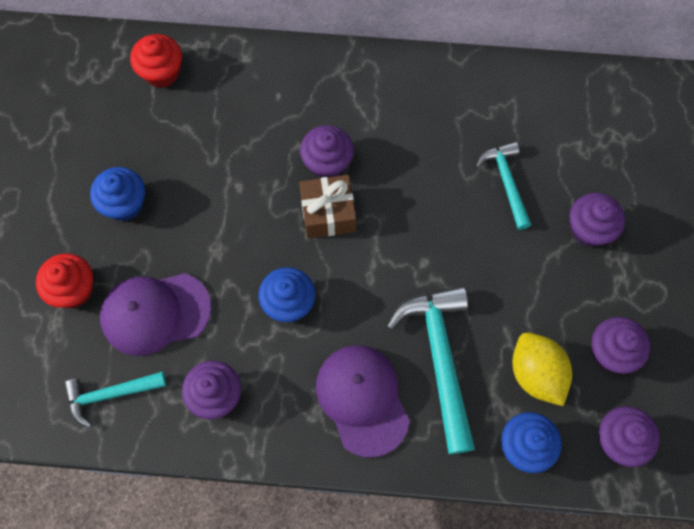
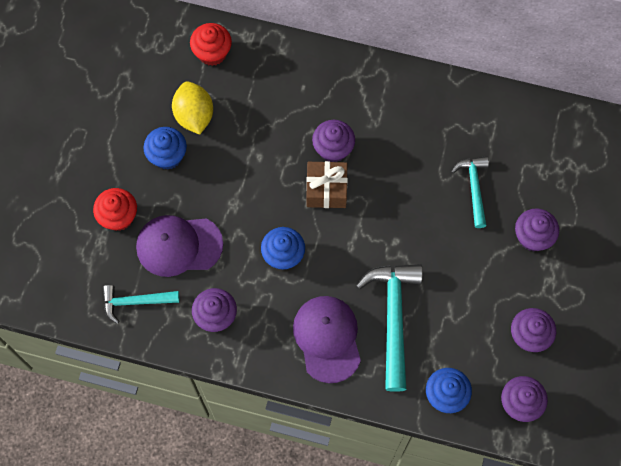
camera: 10 degrees right, 0 degrees up
yellow lemon [512,333,572,406] -> yellow lemon moved to [172,81,213,135]

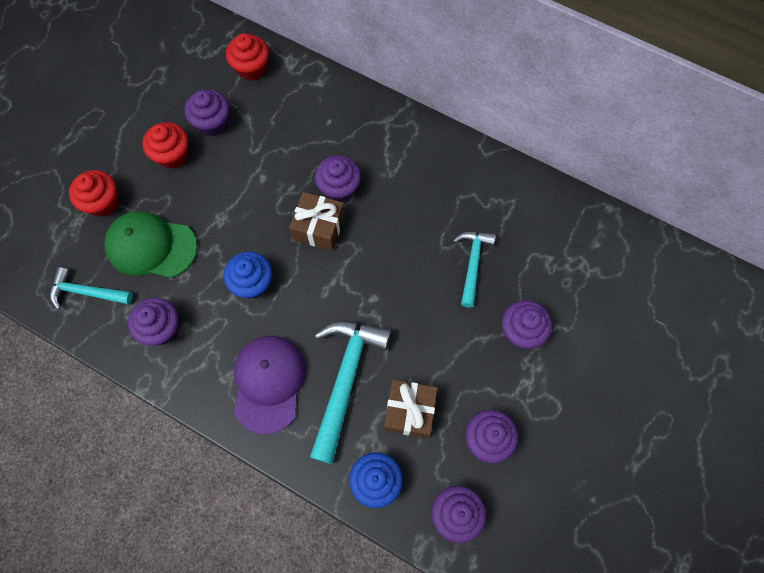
camera: 15 degrees right, 0 degrees up
purple cap [136,215,223,277] -> green cap [104,211,197,278]
blue cupcake [143,127,187,170] -> red cupcake [142,122,188,169]
yellow lemon [172,81,213,135] -> purple cupcake [185,90,229,136]
none -> brown gift [384,380,437,438]

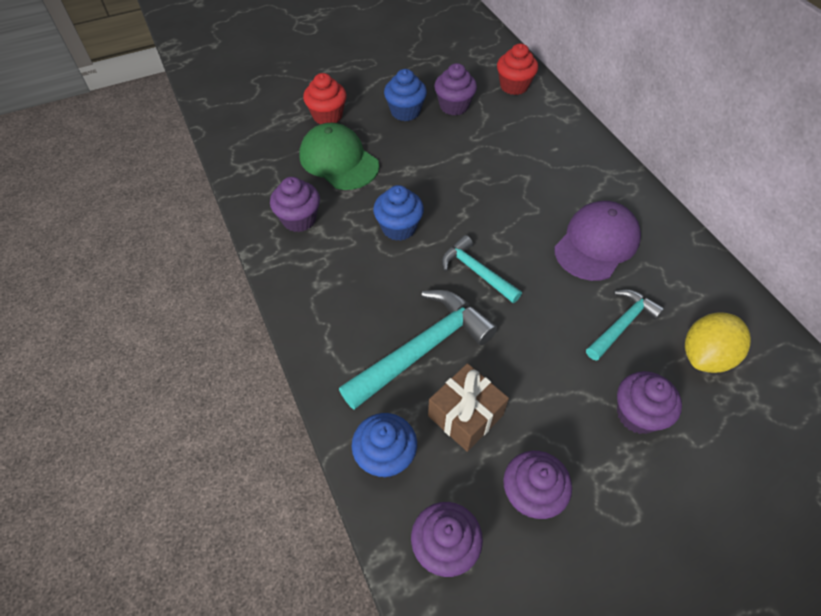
camera: 35 degrees right, 15 degrees down
turquoise hammer [50,267,133,310] -> turquoise hammer moved to [442,235,522,303]
red cupcake [142,122,188,169] -> blue cupcake [384,69,427,121]
purple cap [234,336,306,434] -> purple cap moved to [554,201,641,281]
brown gift [289,192,345,251] -> none
purple cupcake [315,155,361,202] -> none
none -> yellow lemon [685,312,751,373]

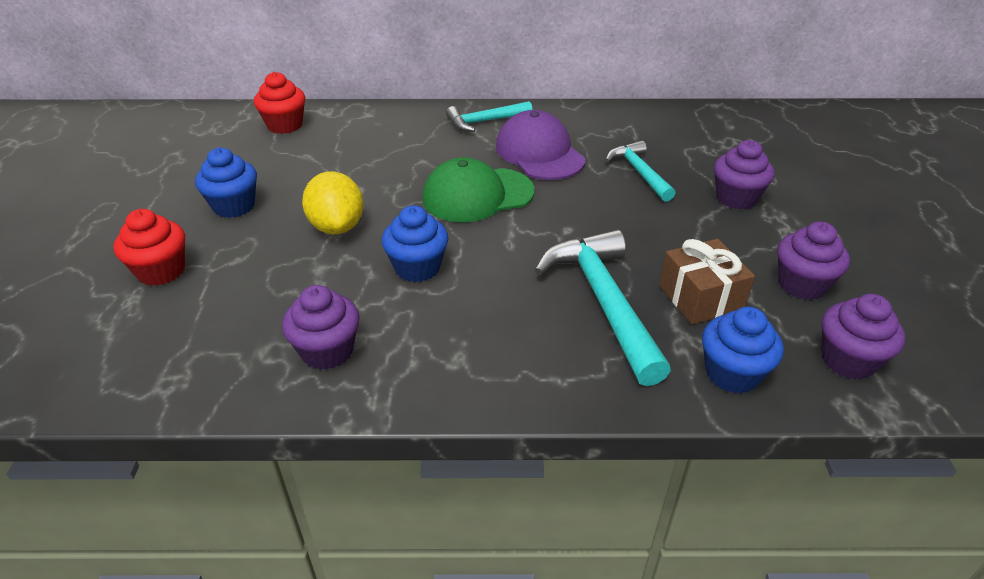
camera: 65 degrees left, 15 degrees down
green cap [300,123,379,190] -> green cap moved to [422,157,535,222]
purple cupcake [434,63,477,115] -> none
turquoise hammer [442,235,522,303] -> turquoise hammer moved to [446,101,532,132]
yellow lemon [685,312,751,373] -> yellow lemon moved to [302,171,364,235]

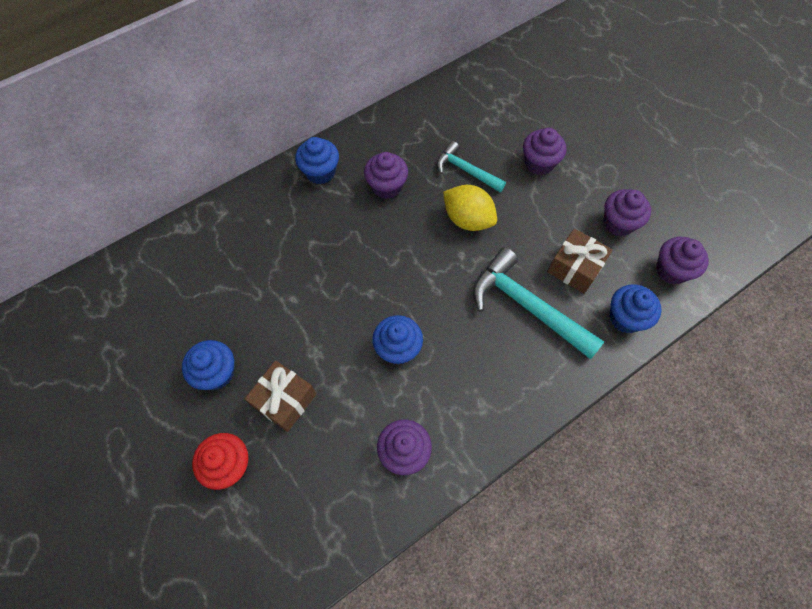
camera: 35 degrees left, 25 degrees up
red cupcake [254,72,305,134] -> none
yellow lemon [302,171,364,235] -> yellow lemon moved to [443,185,497,231]
green cap [422,157,535,222] -> none
turquoise hammer [446,101,532,132] -> blue cupcake [295,137,339,184]
purple cap [496,110,586,180] -> purple cupcake [364,152,408,199]
none -> brown gift [245,360,316,432]

